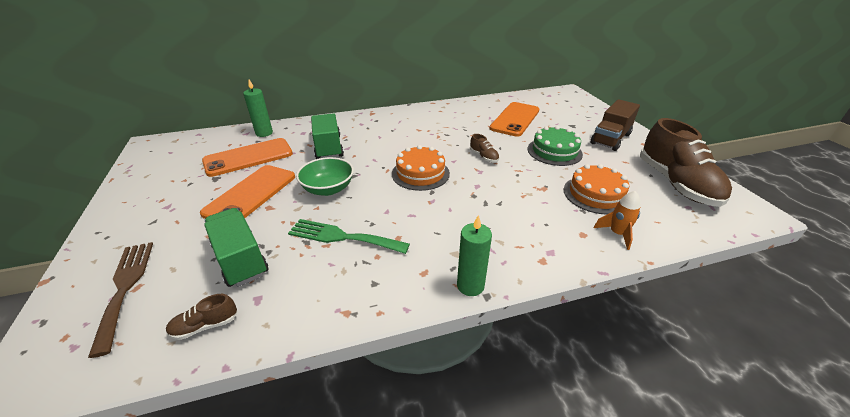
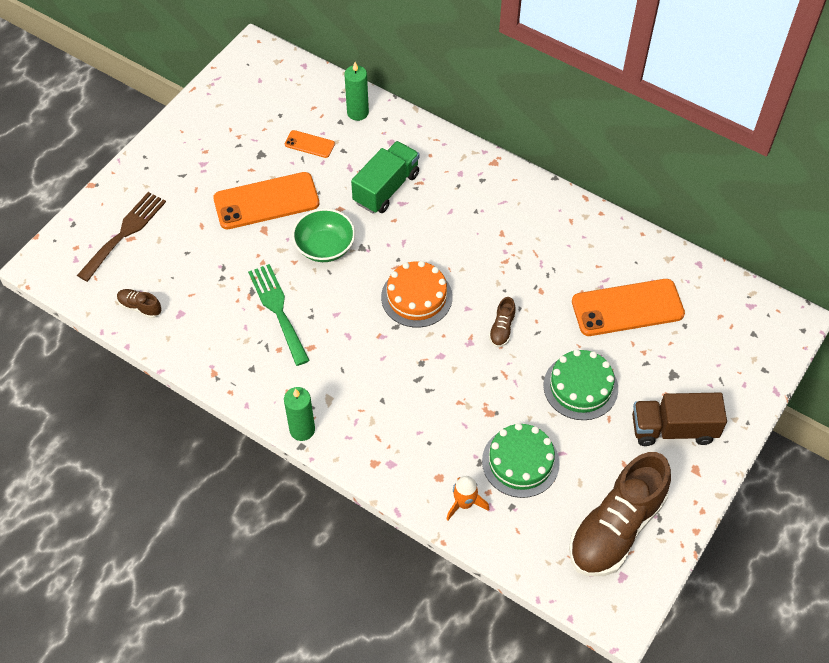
camera: 50 degrees right, 20 degrees up
orange phone [202,138,293,177] -> orange phone [285,130,335,158], size x0.49
green truck [204,208,268,287] -> none
orange cake [564,164,629,214] -> green cake [482,423,560,498]

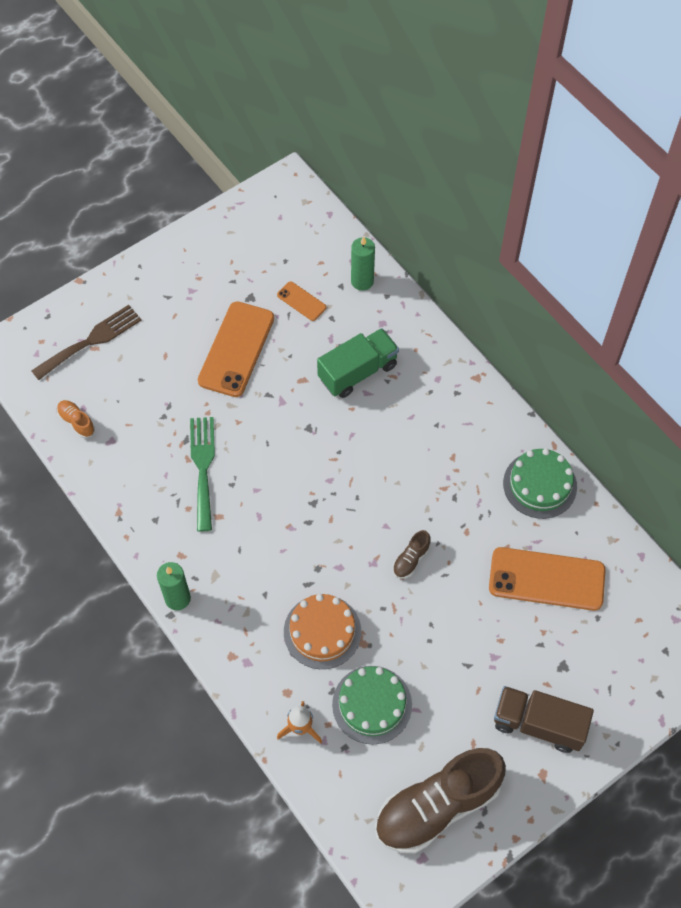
camera: 20 degrees right, 5 degrees up
brown shoe [117,289,162,318] -> orange shoe [57,400,95,438]
orange phone [213,172,319,229] -> orange phone turned 75 degrees counterclockwise [198,301,274,397]
green bowl [292,208,355,262] -> none
orange cake [381,261,453,327] -> orange cake moved to [284,594,361,669]
green cake [543,349,618,420] -> green cake moved to [503,448,577,519]

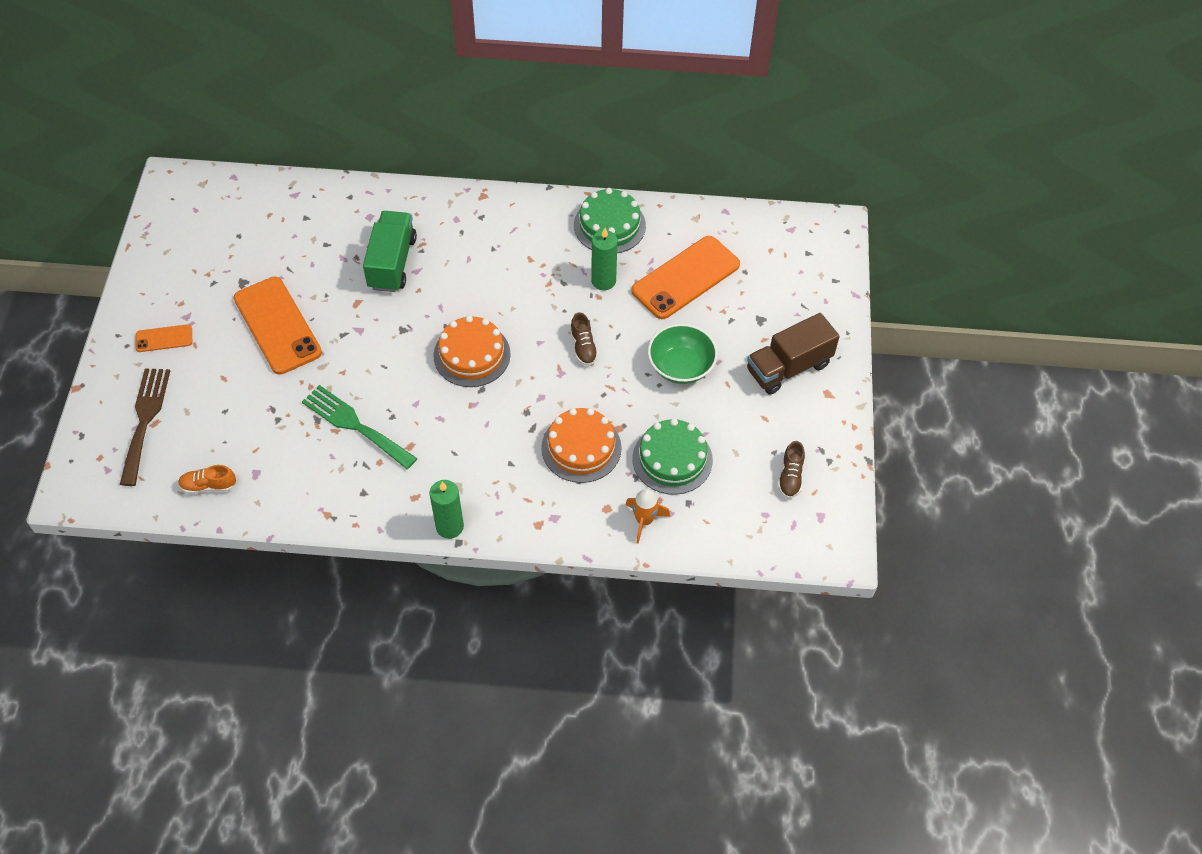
camera: 50 degrees left, 5 degrees down
orange phone [277,281,326,321] -> orange phone moved to [136,324,192,352]
green candle [351,236,375,291] -> green candle moved to [591,228,618,290]
brown shoe [375,748,506,853] -> brown shoe [778,441,805,498], size x0.41
none -> orange cake [433,315,511,387]
none -> green bowl [648,324,718,384]

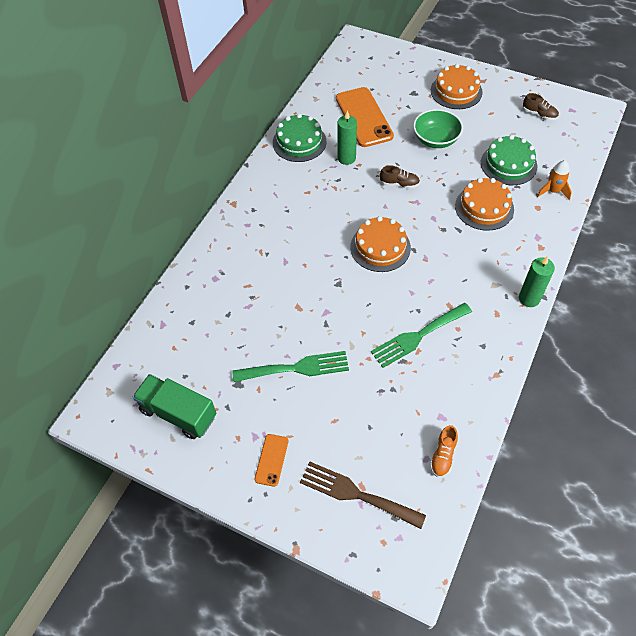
camera: 65 degrees left, 0 degrees up
orange phone [233,277,322,375] -> green fork [232,351,349,382]
green truck [363,211,417,292] -> green truck moved to [133,374,216,439]
brown truck [747,313,840,395] -> orange cake [431,64,483,109]

